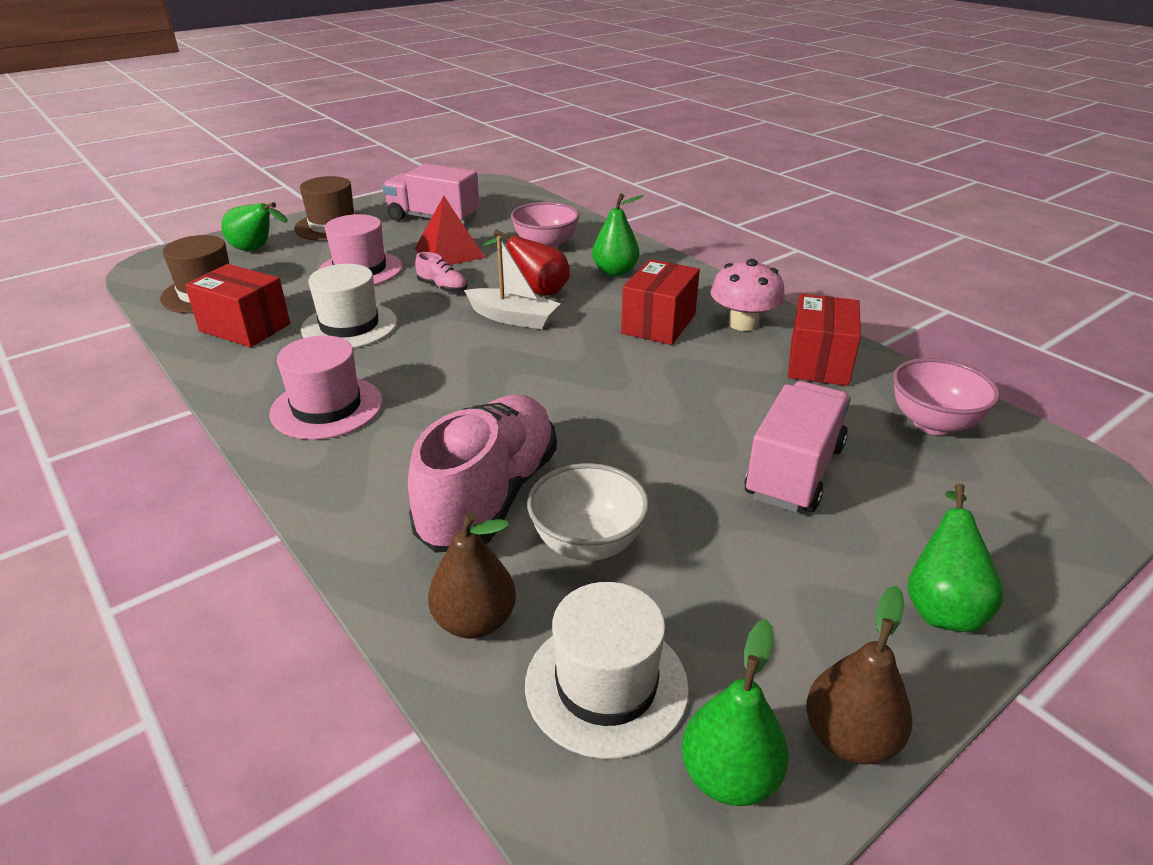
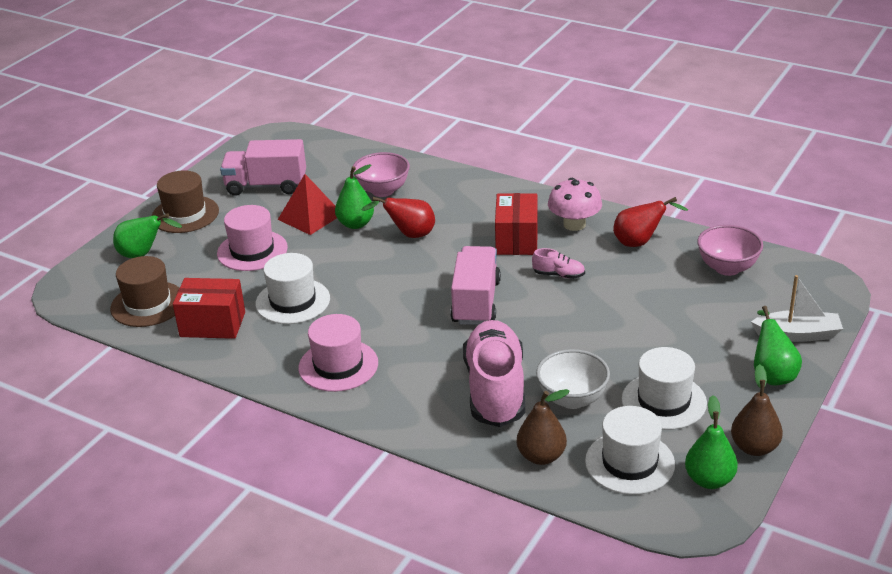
camera: 20 degrees left, 0 degrees up
pink shoe [415,252,467,293] -> pink shoe moved to [532,248,585,279]
white boat [464,236,561,329] -> white boat moved to [751,275,843,342]
green pear [592,193,644,277] -> green pear moved to [335,164,374,229]
pink truck [745,381,851,513] -> pink truck moved to [450,246,501,325]
red box [788,294,861,386] -> red pear [613,197,688,247]
none -> white hat [622,347,707,430]

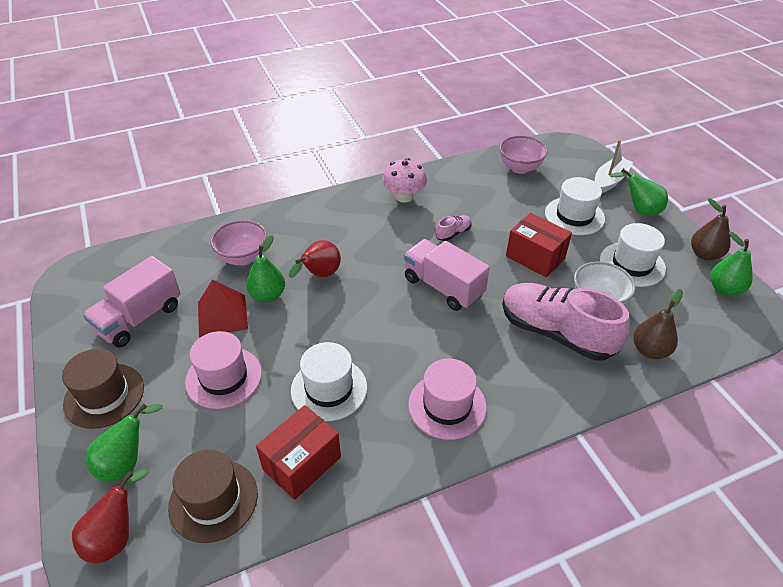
camera: 55 degrees left, 10 degrees up
red box [495,193,538,255] -> red box moved to [506,213,572,278]
white hat [585,406,675,495] -> white hat moved to [545,177,605,235]
red pear [613,197,688,247] -> red pear moved to [72,469,149,563]

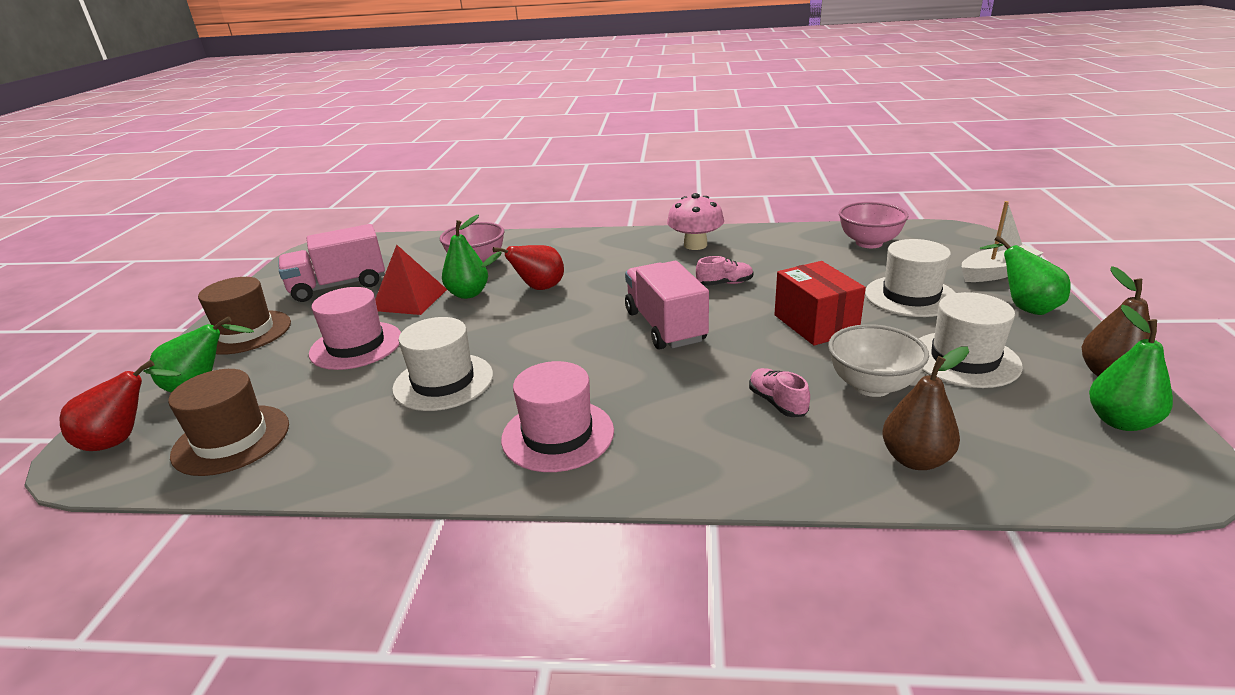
camera: 30 degrees right, 15 degrees down
red box [256,405,341,500] -> none
pink shoe [502,283,630,361] -> pink shoe [749,368,810,417], size x0.41

